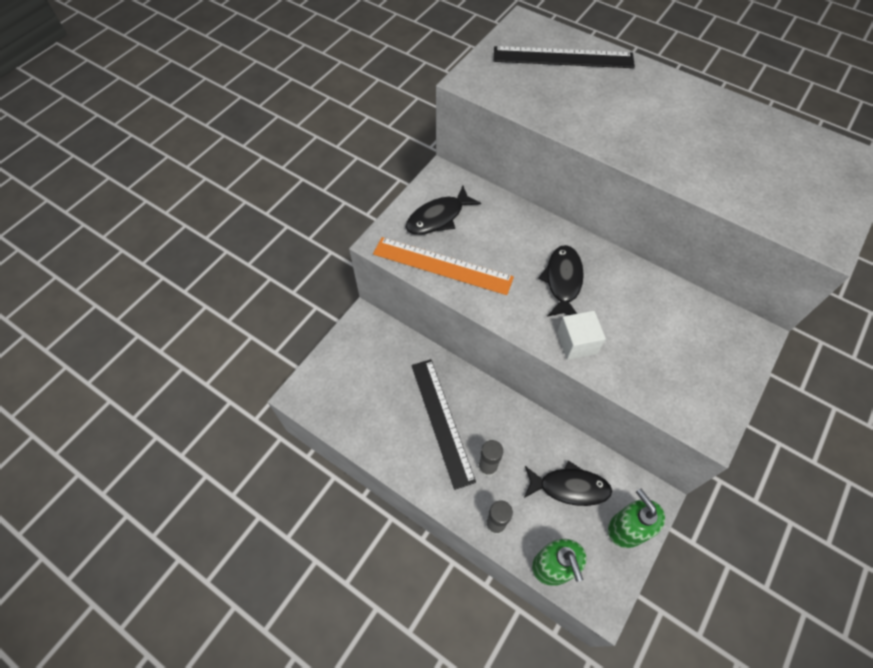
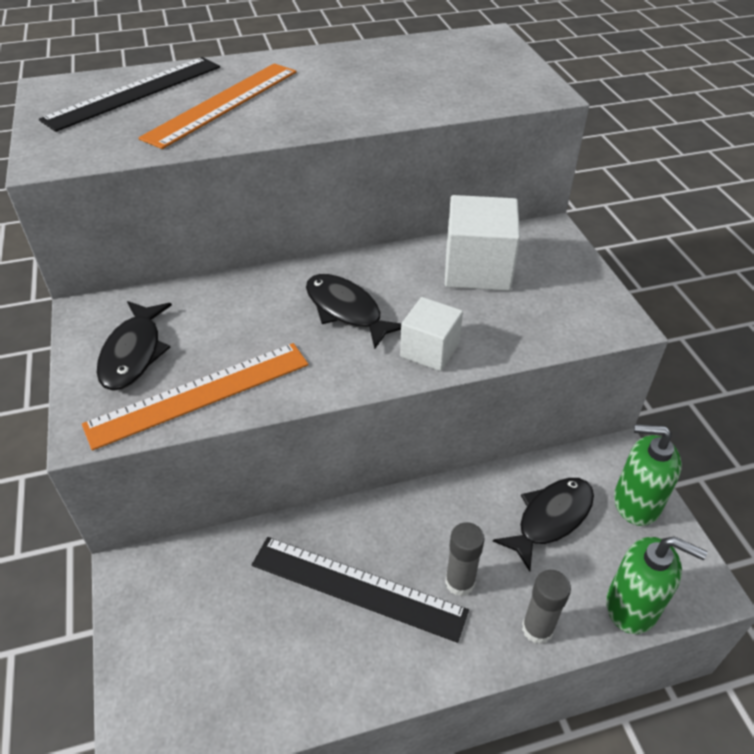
camera: 50 degrees left, 15 degrees down
none -> orange ruler [138,63,297,149]
none -> white cube [445,195,520,291]

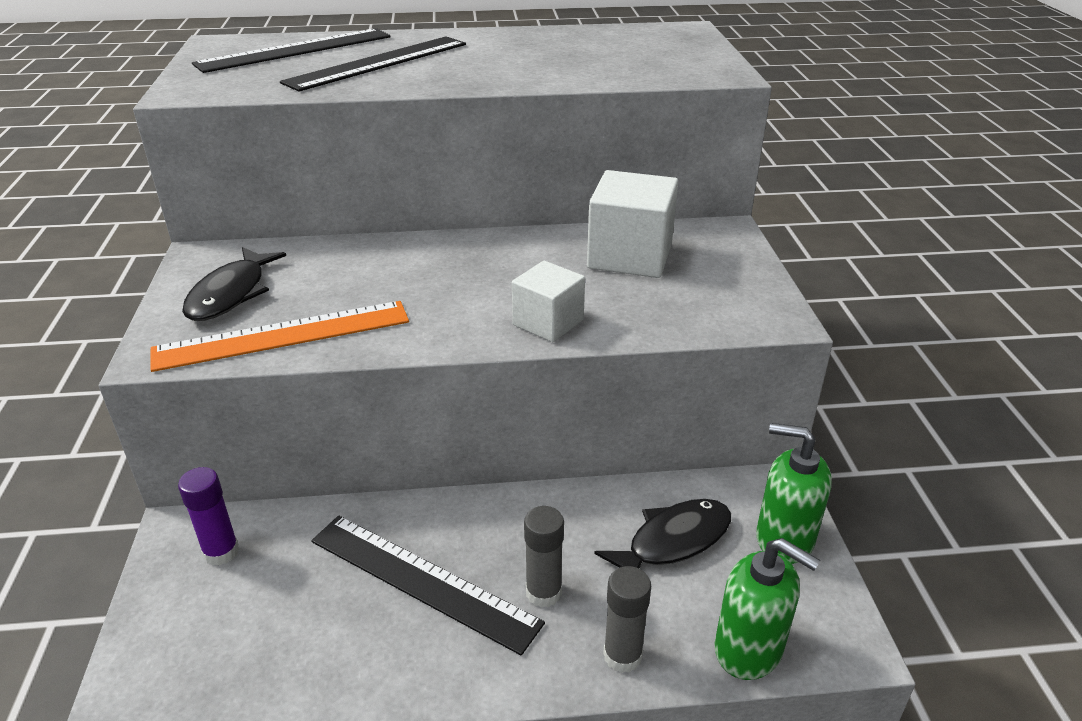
camera: 10 degrees right, 10 degrees down
orange ruler [138,63,297,149] -> black ruler [280,36,466,92]
black fish [306,274,401,349] -> none
none -> purple glue stick [178,467,239,566]

